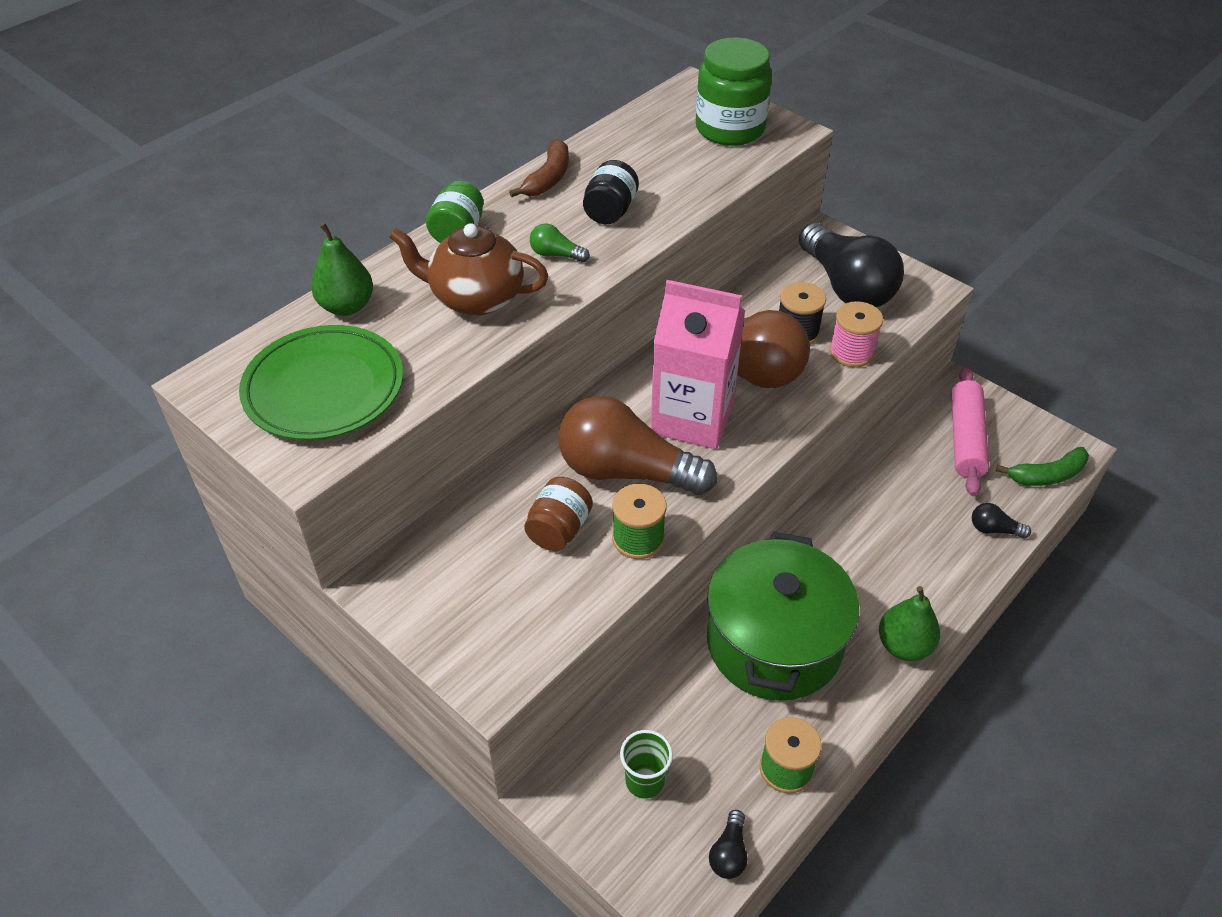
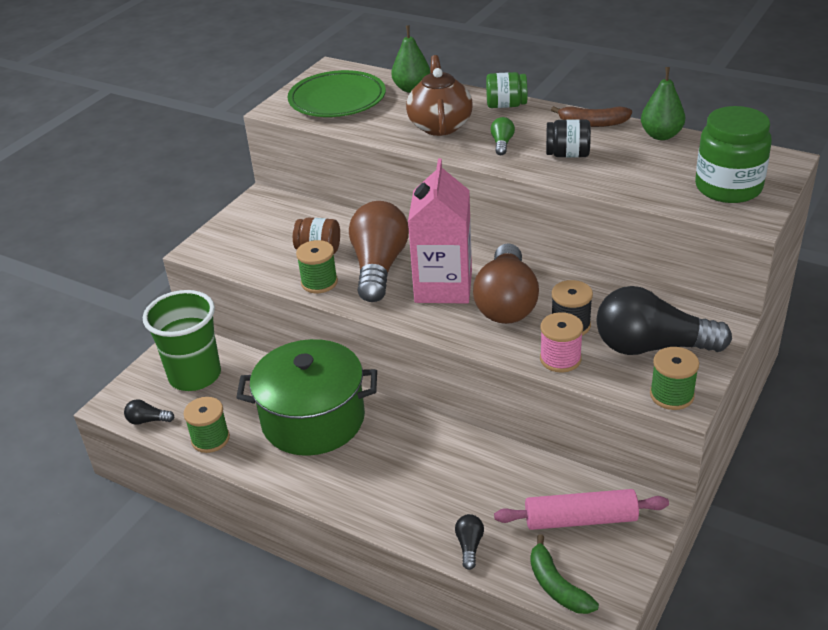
camera: 80 degrees right, 10 degrees down
green cup [620,730,673,799] -> green cup [143,290,221,391], size x2.06
black light bulb [799,223,904,307] -> black light bulb turned 45 degrees clockwise [597,286,732,355]
green pear [879,586,940,661] -> green pear moved to [641,67,685,140]
none -> green spool [650,347,699,410]

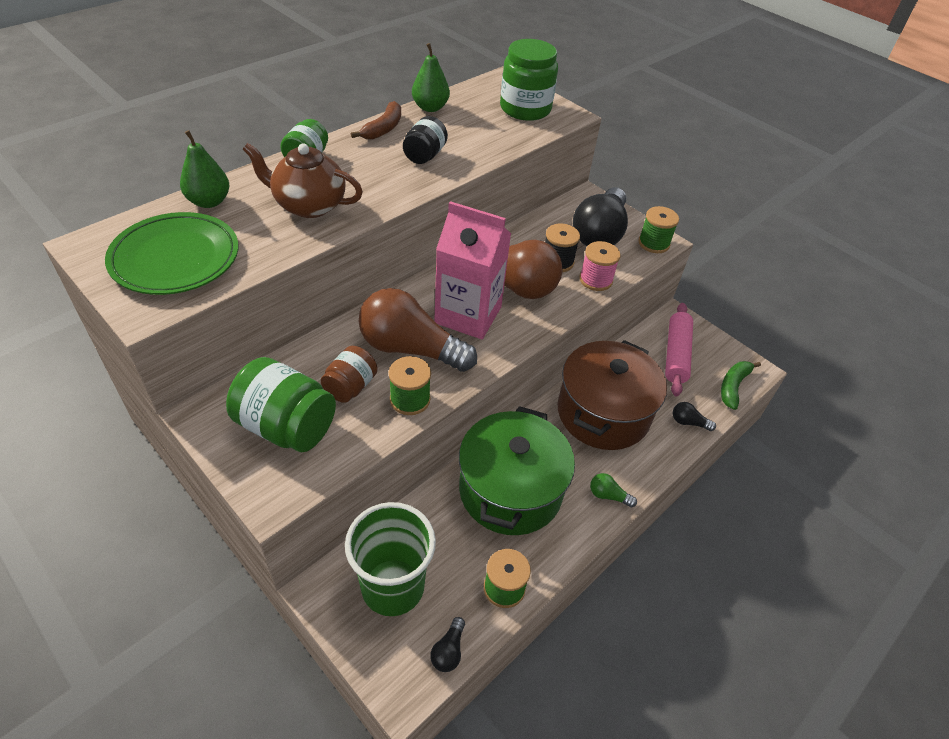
camera: 80 degrees left, 10 degrees up
green light bulb [491,117,515,155] -> green light bulb moved to [590,473,637,508]
green banana [530,534,599,614] -> green banana turned 135 degrees clockwise [721,361,761,410]
none -> green jar [226,357,336,452]
none -> brown pot [558,340,667,450]

